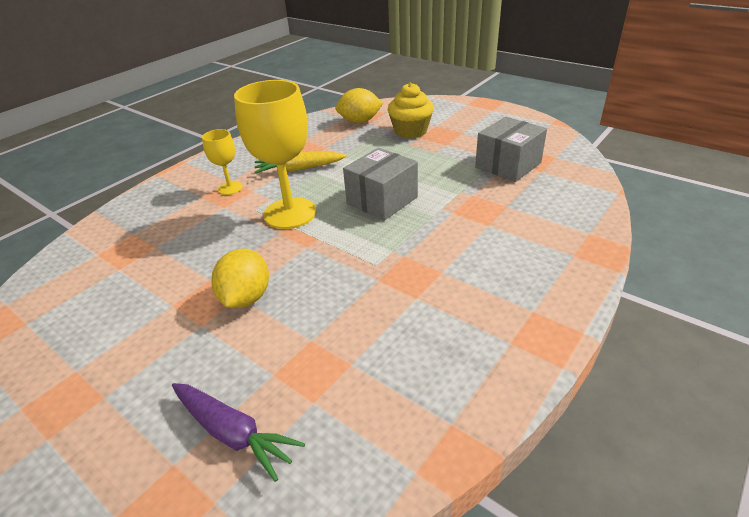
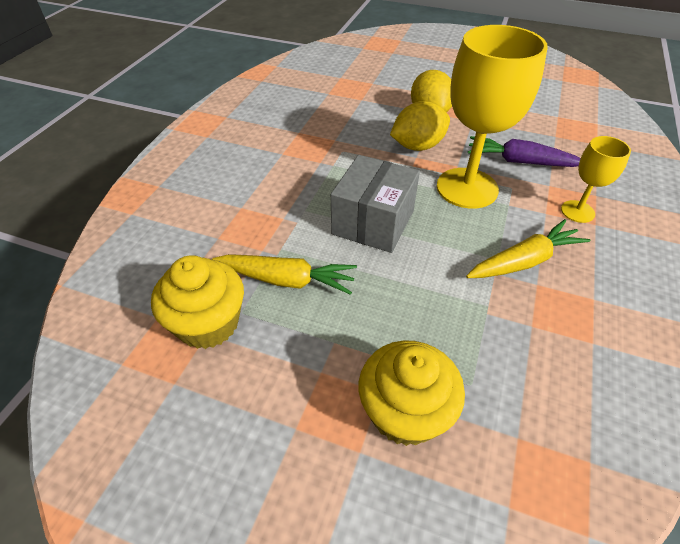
camera: 160 degrees right, 10 degrees up
purple carrot [172,383,305,482] -> purple carrot moved to [468,136,581,167]
yellow lemon [335,88,383,123] -> yellow lemon moved to [390,101,450,151]
grey box [475,117,547,182] -> yellow cupcake [151,255,244,349]
none -> yellow carrot [212,254,357,295]

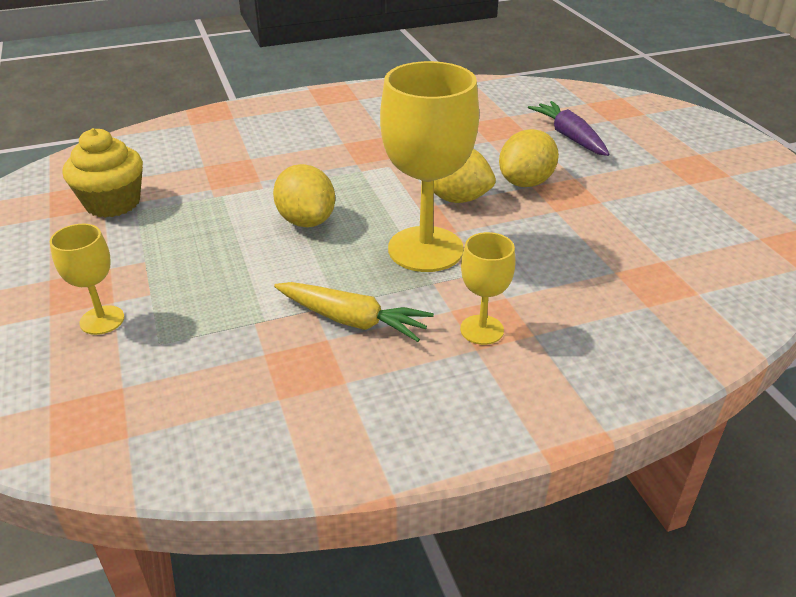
camera: 50 degrees right, 10 degrees down
yellow carrot [212,254,357,295] -> none
grey box [331,155,420,253] -> yellow lemon [273,164,335,227]
yellow cupcake [359,341,465,446] -> yellow goblet [50,224,124,335]
purple carrot [468,136,581,167] -> purple carrot moved to [528,101,609,156]

